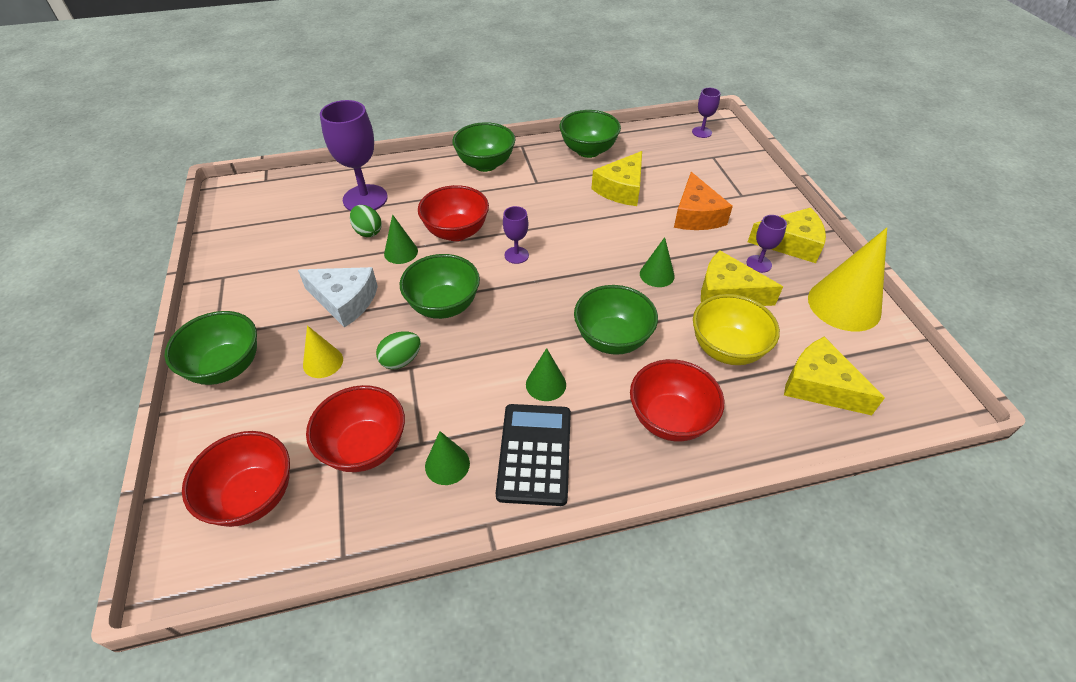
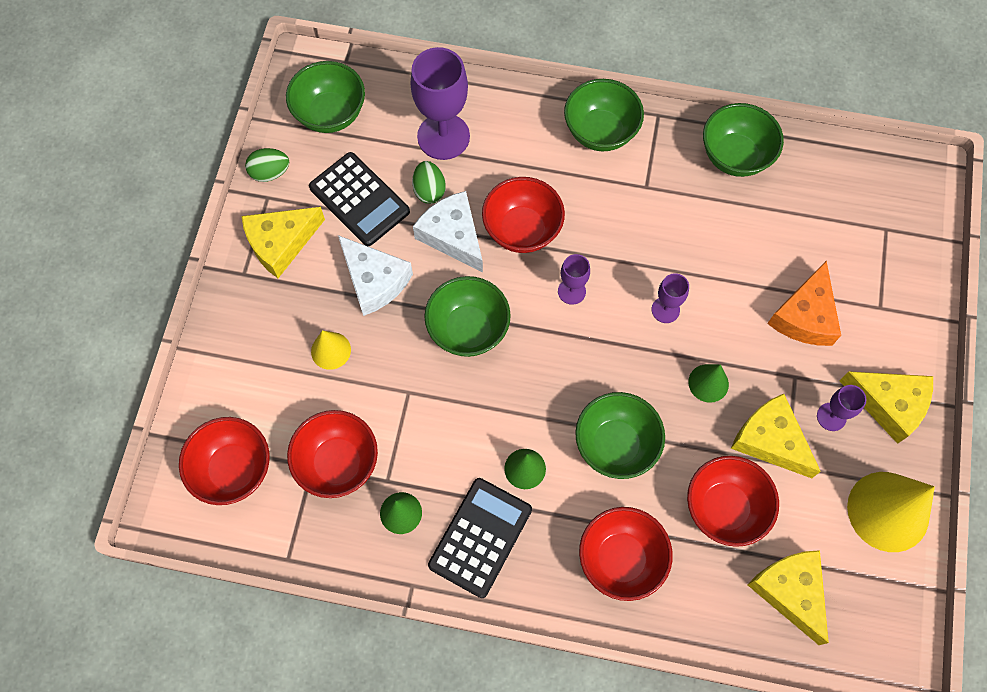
camera: 25 degrees right, 20 degrees up
green bowl [164,311,257,385] -> green bowl moved to [286,61,365,133]
green egg [376,331,421,369] -> green egg moved to [245,148,289,182]
green cone [384,214,418,264] -> white cheese [413,191,483,272]
yellow cheese [591,151,642,206] -> yellow cheese moved to [242,207,325,278]
purple goblet [692,88,721,138] -> purple goblet moved to [651,273,689,323]
yellow bowl [693,294,780,365] -> red bowl [687,456,779,547]
none -> black calculator [309,152,410,246]

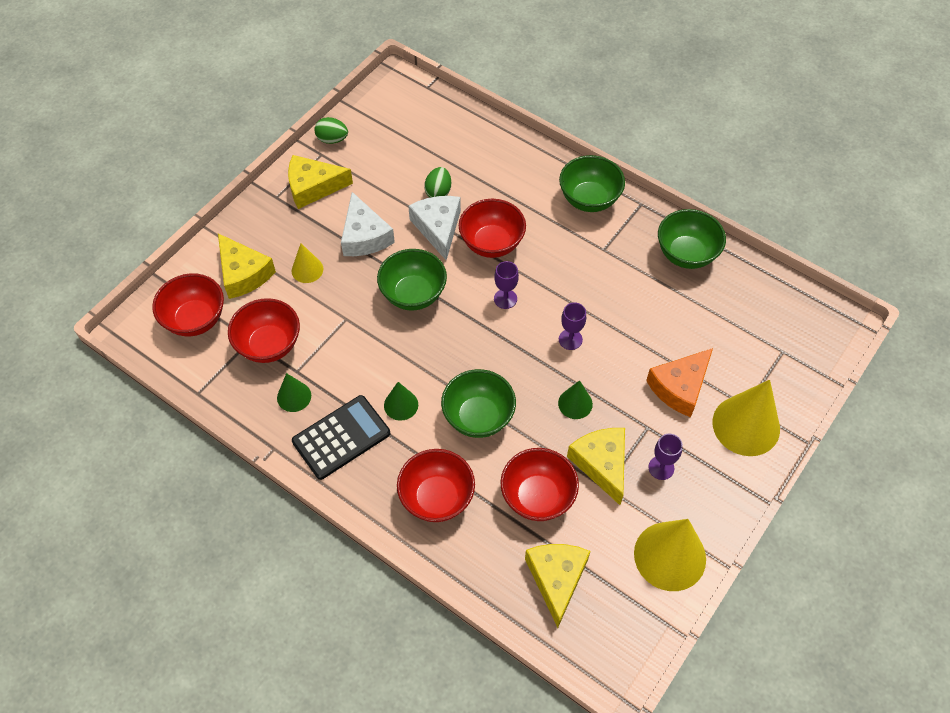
camera: 25 degrees right, 10 degrees down
green bowl [286,61,365,133] -> none
black calculator [309,152,410,246] -> none
purple goblet [410,47,470,160] -> none
yellow cheese [840,371,933,444] -> yellow cheese moved to [218,233,276,299]
none -> yellow cone [713,380,780,456]

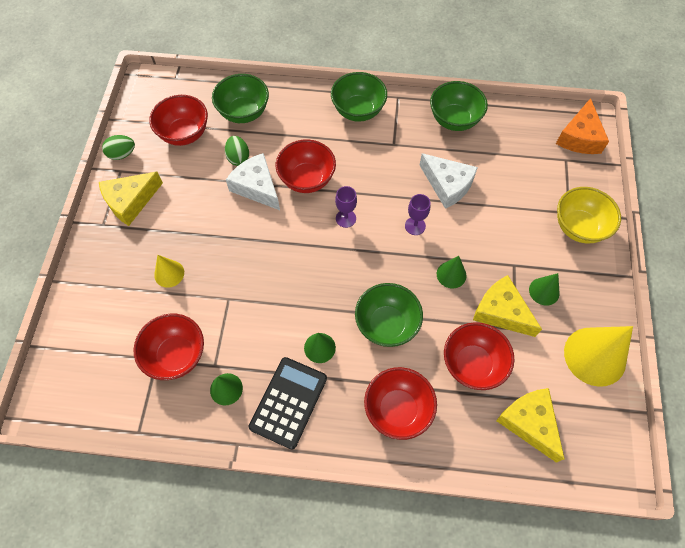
camera: 30 degrees left, 5 degrees up
red bowl [152,273,224,336] -> red bowl moved to [149,95,208,146]
yellow cheese [218,233,276,299] -> none
white cheese [341,192,395,256] -> white cheese moved to [420,153,478,209]
green bowl [377,249,447,311] -> green bowl moved to [212,74,269,123]
orange cheese [646,348,713,417] -> orange cheese moved to [556,98,609,154]
purple goblet [648,434,683,480] -> green cone [529,273,559,306]
yellow cone [713,380,780,456] -> yellow bowl [557,187,621,243]

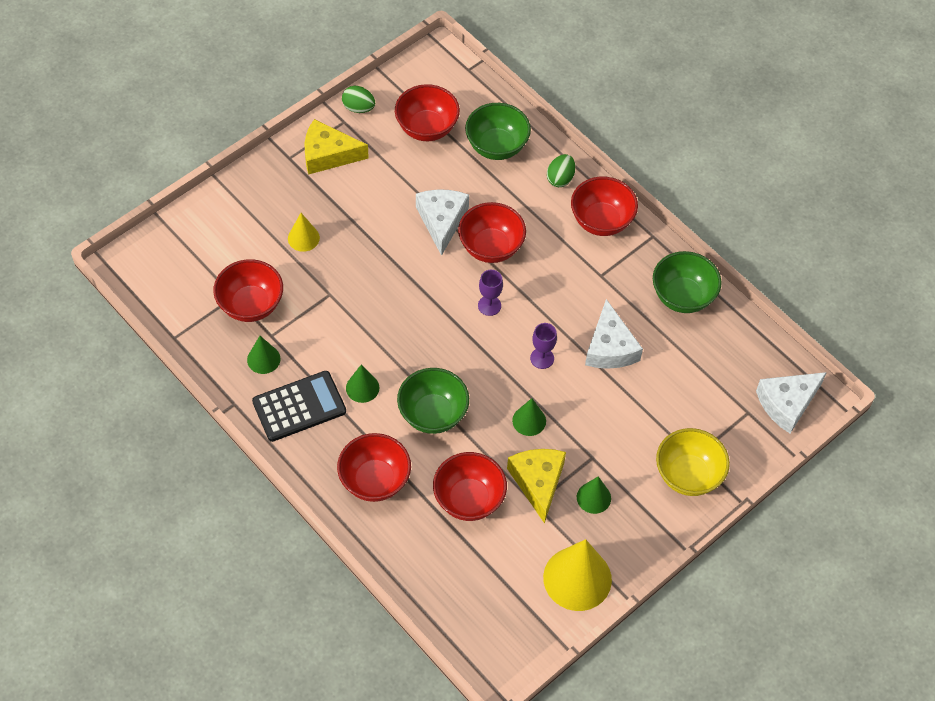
camera: 40 degrees right, 5 degrees down
green egg [225,136,249,166] -> green egg moved to [547,154,575,187]
green bowl [331,72,387,122] -> red bowl [571,177,638,236]
yellow cheese [496,388,565,463] -> none
orange cheese [556,98,609,154] -> white cheese [756,372,827,433]

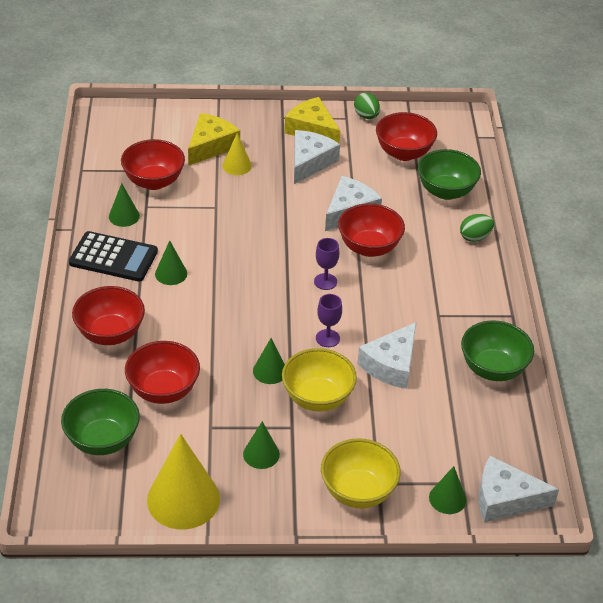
camera: 40 degrees right, 15 degrees down
green bowl [397,368,469,434] -> green bowl moved to [61,389,140,455]
yellow cheese [507,449,566,524] -> yellow cheese moved to [188,113,240,165]
red bowl [571,177,638,236] -> none
none -> yellow bowl [282,348,357,412]
none -> white cheese [294,130,340,184]
none -> green cone [429,466,466,514]

